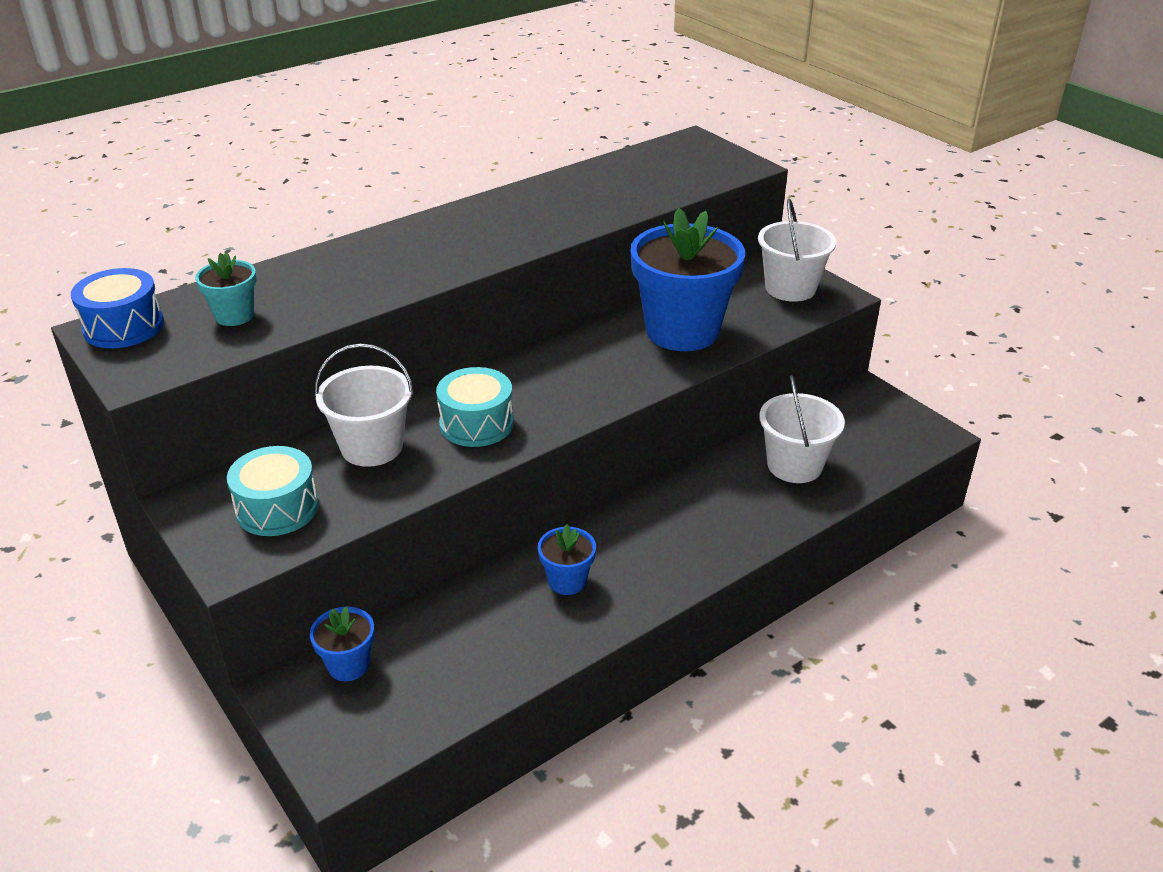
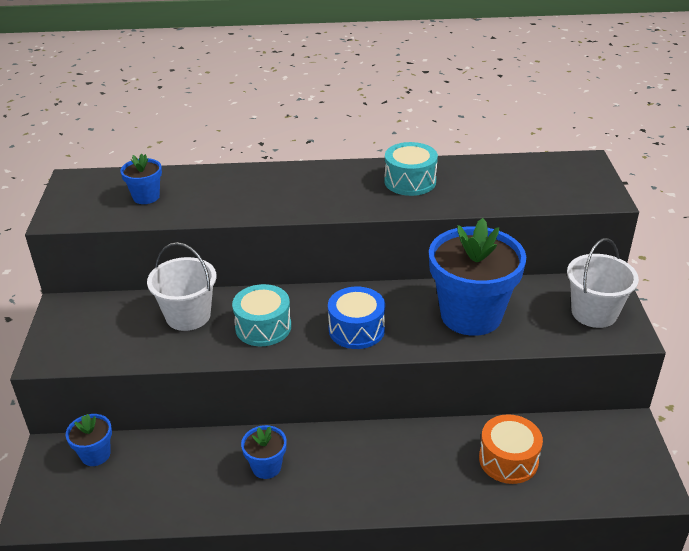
camera: 35 degrees right, 0 degrees up
blue drum [71,268,164,348] -> blue drum moved to [328,286,385,349]
turquoise flower pot [195,252,256,326] -> blue flower pot [120,154,162,204]
turquoise drum [227,446,319,536] -> turquoise drum moved to [384,142,438,196]
white bucket [759,375,845,483] -> orange drum [479,414,543,484]

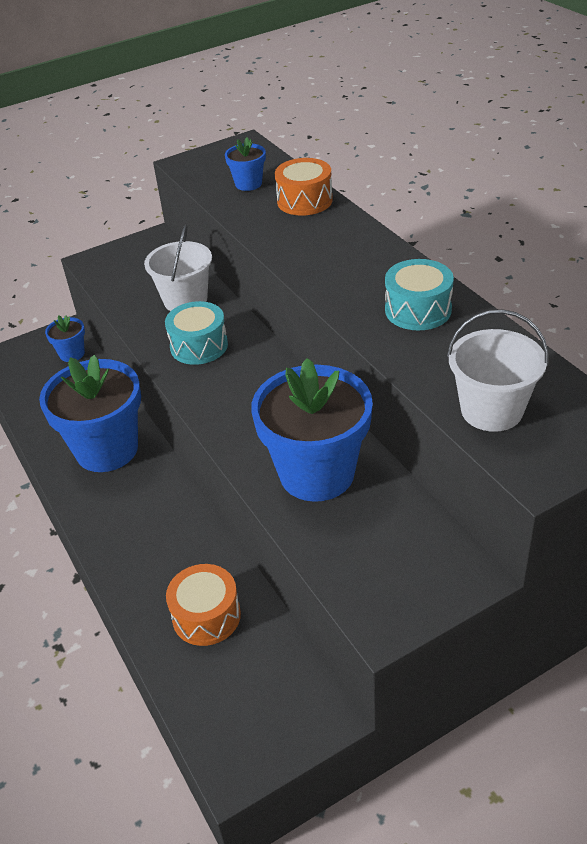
camera: 65 degrees right, 5 degrees up
blue flower pot [241,425,287,479] -> blue flower pot [39,355,141,472], size x2.20
blue drum [328,286,385,349] -> none
white bucket [567,238,639,328] -> white bucket moved to [447,309,549,432]
none -> orange drum [275,158,333,216]

